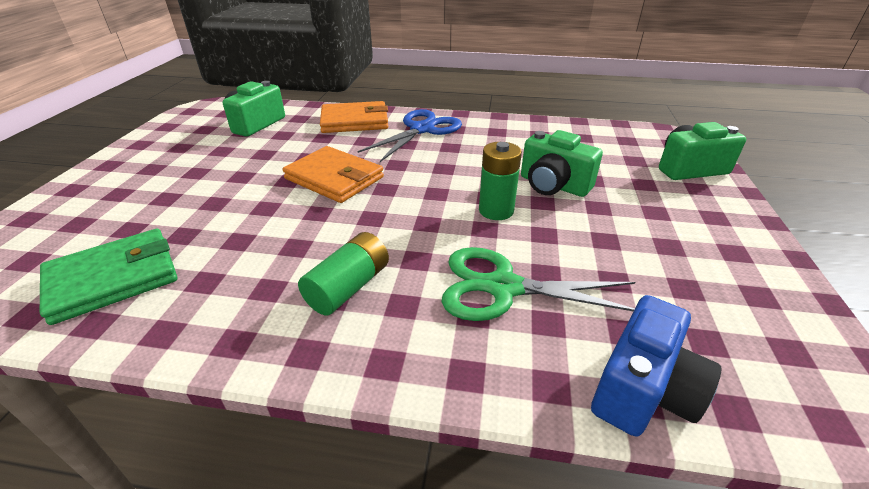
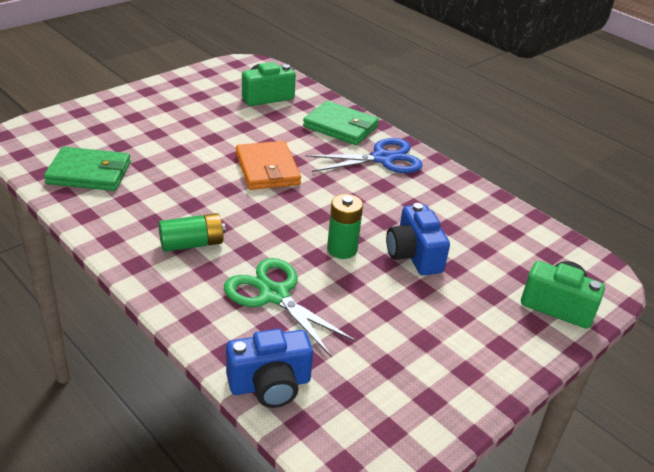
camera: 35 degrees right, 0 degrees up
orange wallet [320,101,388,133] -> green wallet [303,101,379,145]
green camera [521,130,603,197] -> blue camera [386,203,450,275]

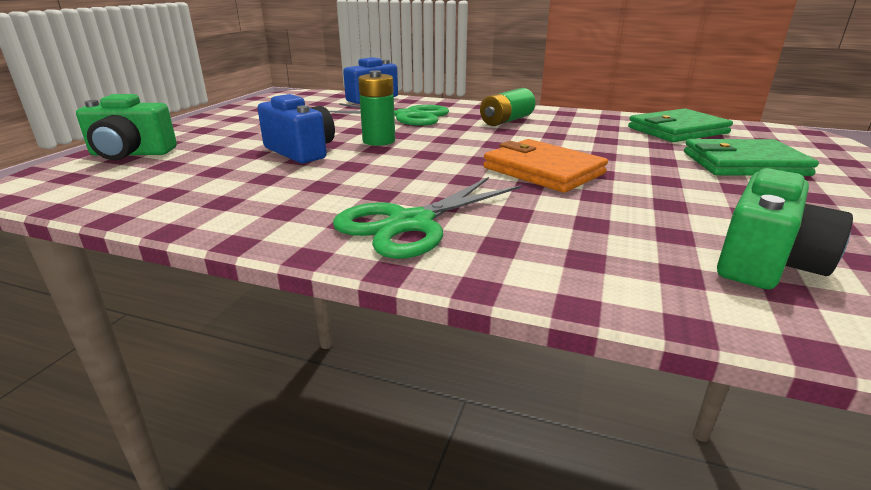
camera: 155 degrees right, 10 degrees down
green wallet [303,101,379,145] -> green wallet moved to [684,139,819,176]
blue scissors [305,138,423,173] -> green scissors [333,177,522,259]

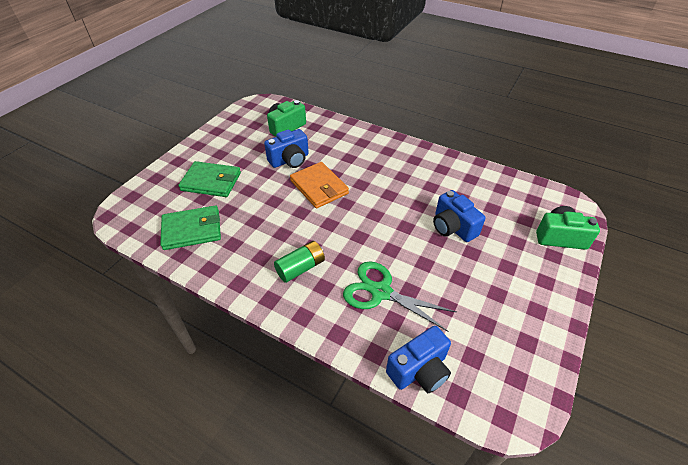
camera: 170 degrees left, 20 degrees up
green scissors [333,177,522,259] -> none
green battery [358,70,395,146] -> none
none -> blue camera [264,129,309,168]

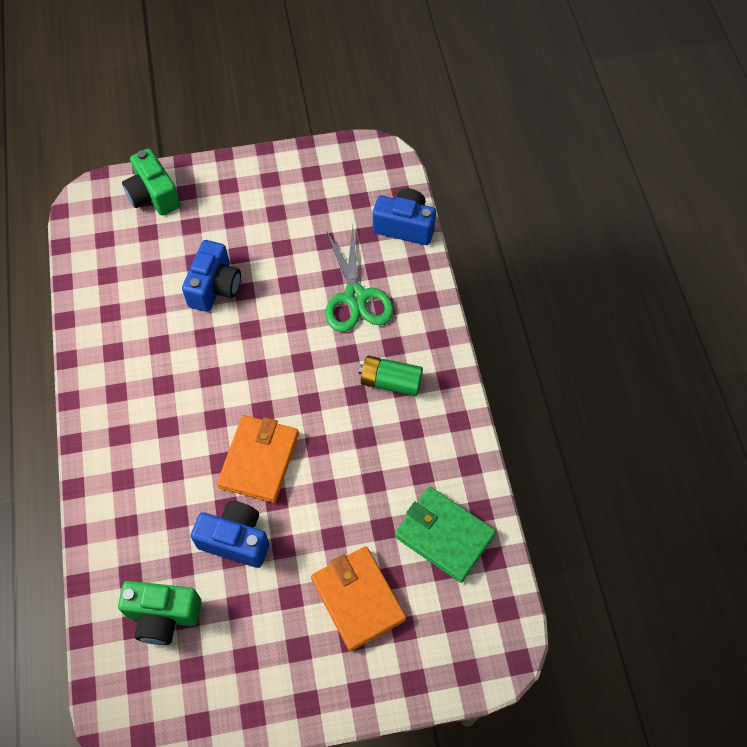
camera: 130 degrees left, 15 degrees up
green wallet [178,161,241,197] -> orange wallet [311,546,406,651]

